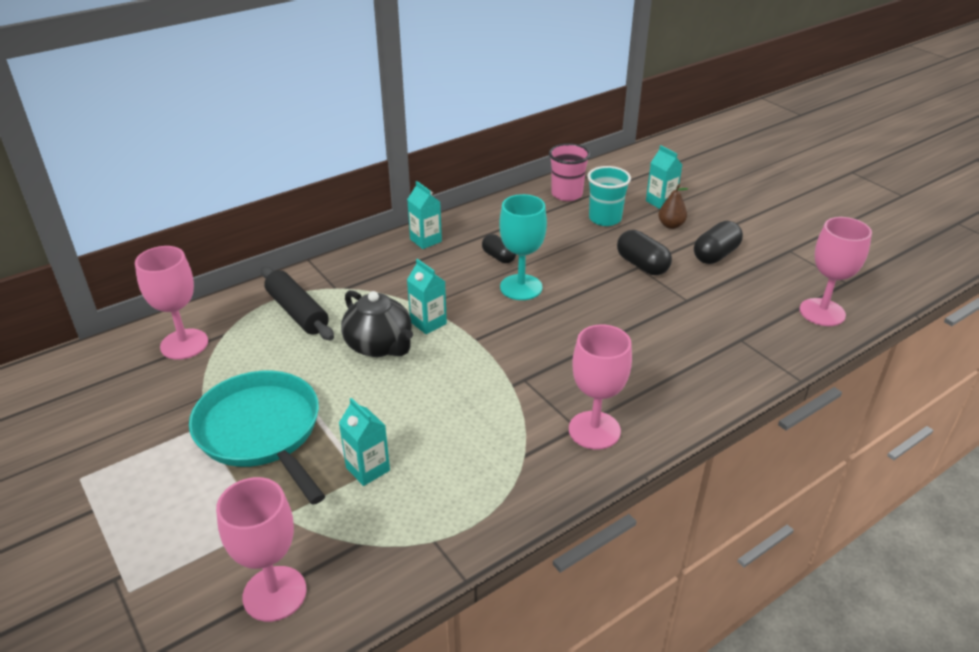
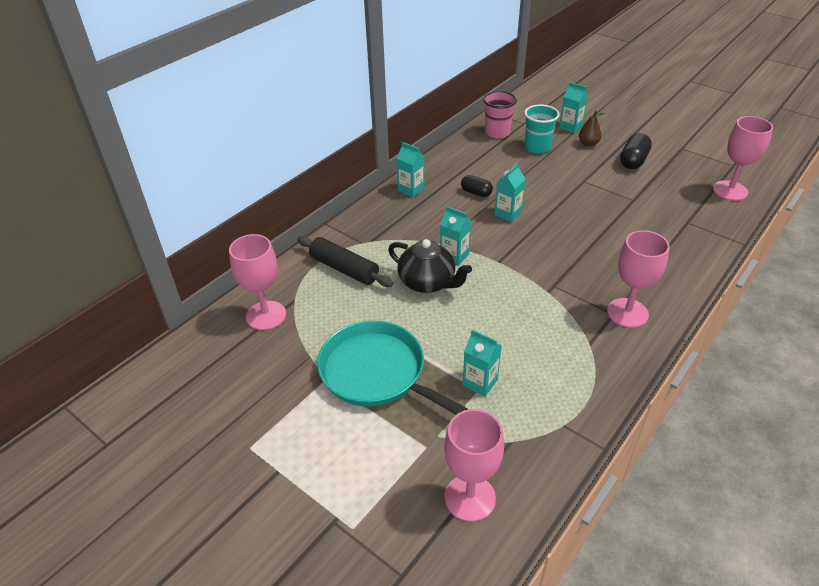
camera: 15 degrees left, 5 degrees up
turquoise goblet [499,194,547,300] -> turquoise carton [494,163,526,222]
black capsule [617,230,672,275] -> none

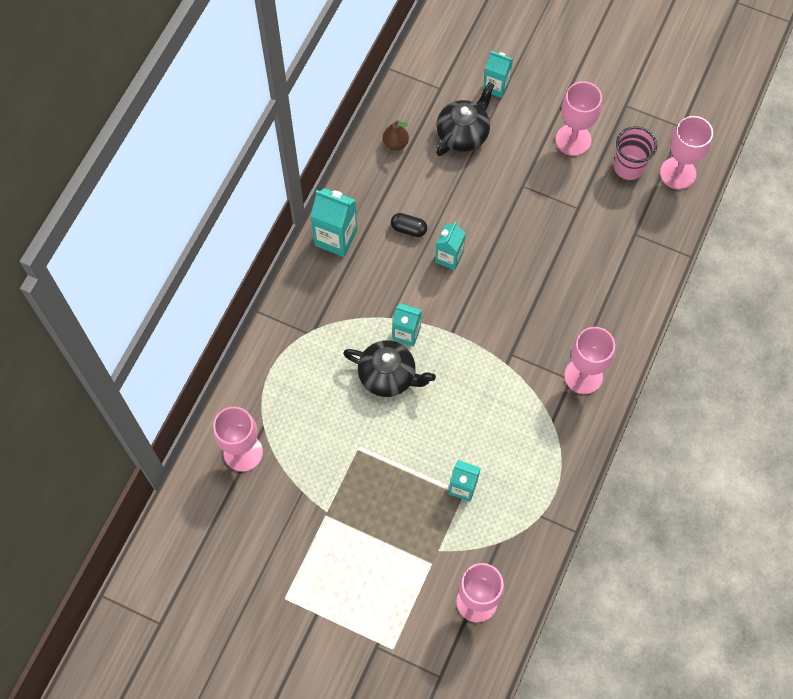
camera: 15 degrees left, 25 degrees up
black rolling pin [297,236,393,287] -> none
turquoise pan [317,321,468,415] -> none
turquoise carton [397,142,424,197] -> turquoise carton [311,188,357,257], size x1.51
pink cup [483,91,517,139] -> pink cup moved to [614,126,657,180]
turquoise cup [524,104,559,153] -> black teapot [436,82,494,156]
brown pear [579,110,605,147] -> brown pear moved to [383,120,409,150]
black capsule [620,133,652,169] -> pink goblet [556,81,602,156]

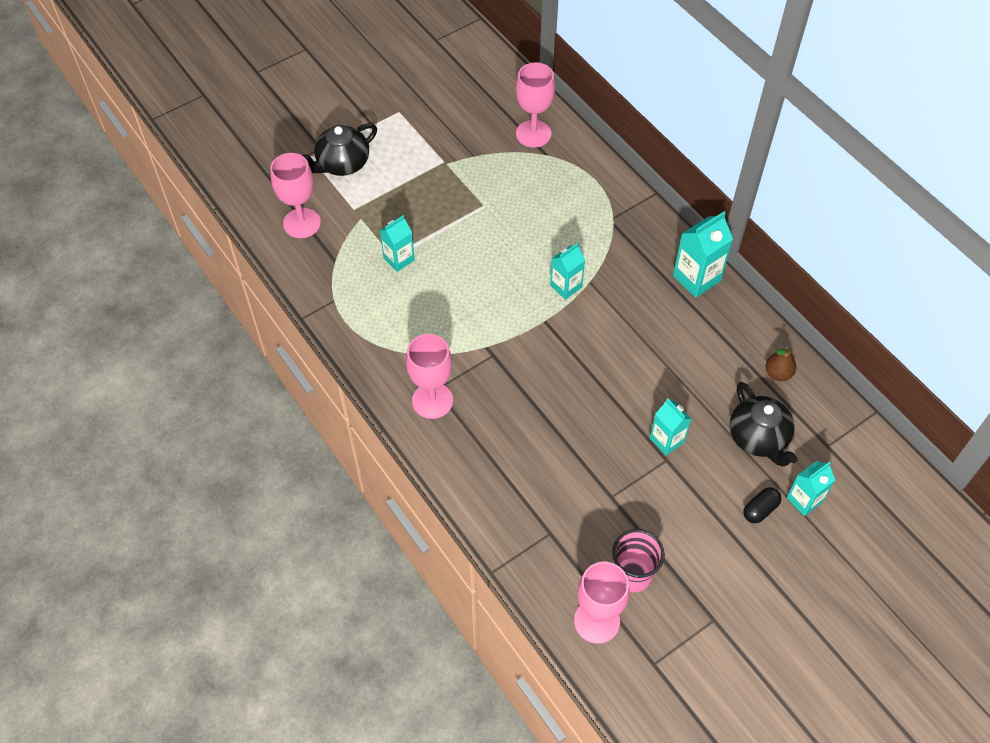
camera: 120 degrees right, 10 degrees down
black teapot [343,340,436,397] -> black teapot moved to [302,123,377,176]
black capsule [391,213,427,237] -> black capsule moved to [743,487,781,523]
turquoise carton [435,222,465,270] -> turquoise carton moved to [650,398,691,455]
pink goblet [556,81,602,156] -> none

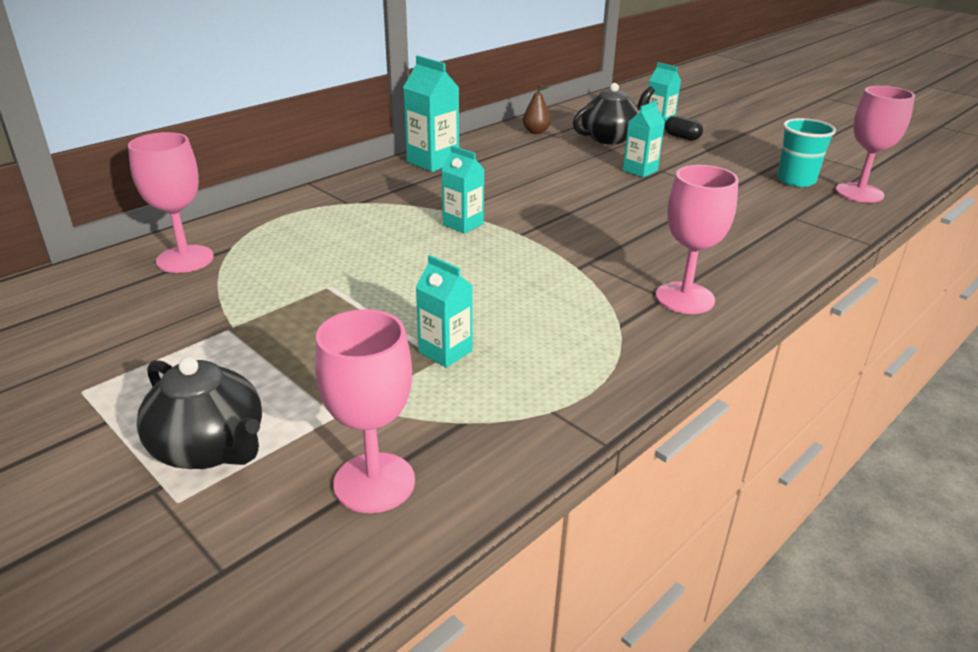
camera: 100 degrees left, 25 degrees down
pink cup [612,529,665,592] -> turquoise cup [777,118,836,187]

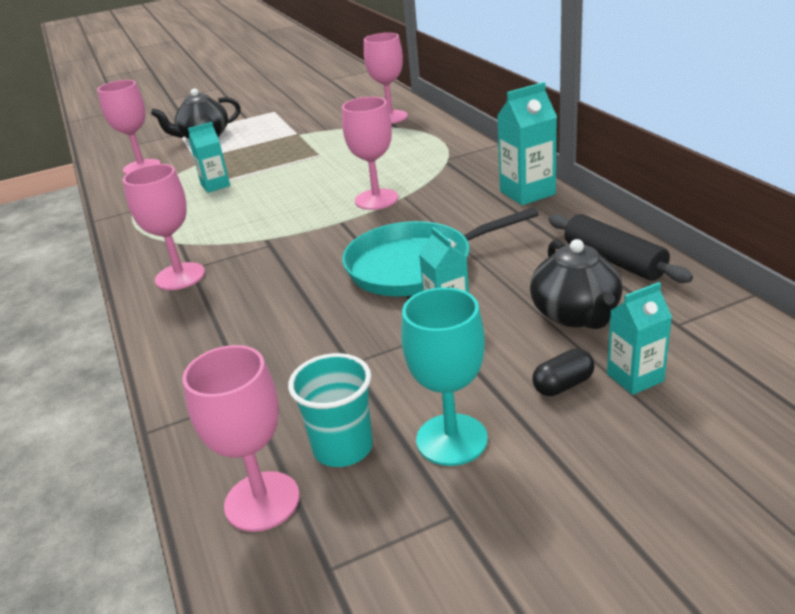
camera: 115 degrees right, 0 degrees up
turquoise carton [441,146,485,234] -> pink goblet [342,97,398,210]
brown pear [523,84,551,134] -> black rolling pin [548,214,693,283]
none -> turquoise pan [342,207,539,296]
none -> turquoise goblet [401,287,488,466]

